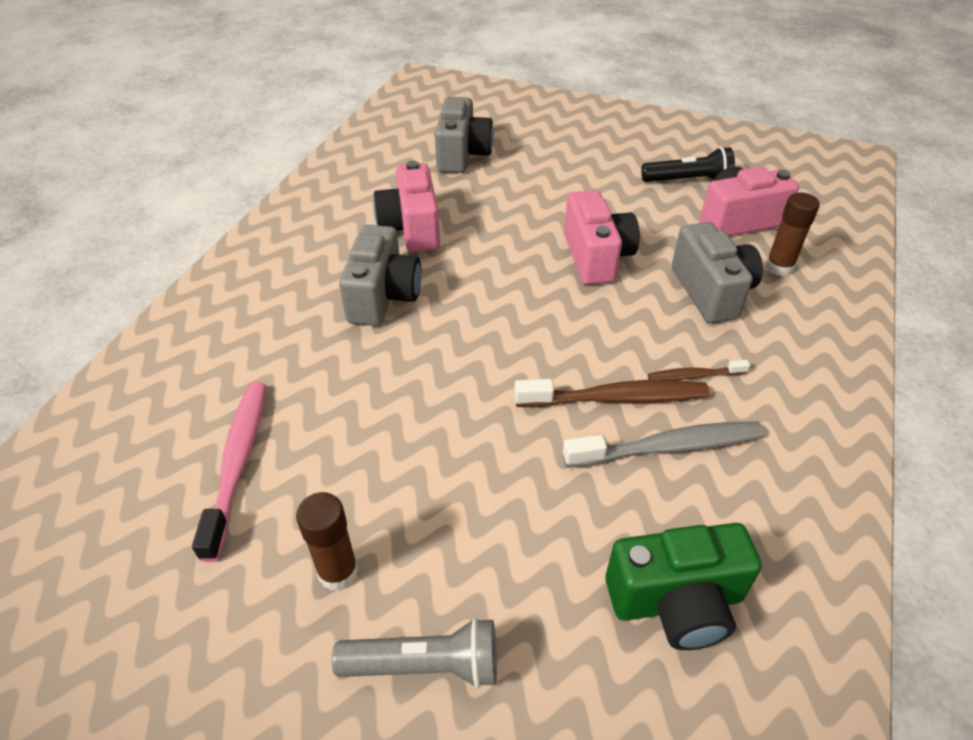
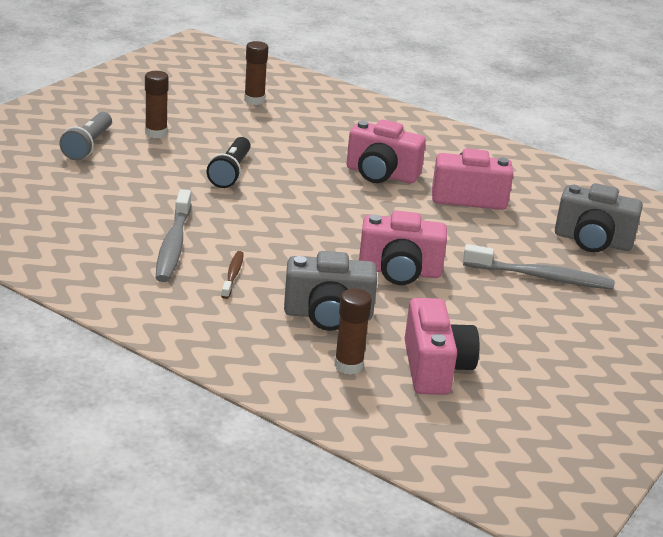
camera: 100 degrees right, 15 degrees down
pink toothbrush [192,382,266,562] -> none
grey camera [339,225,421,326] -> pink camera [346,120,426,183]
brown toothbrush [514,379,710,407] -> none
green camera [605,523,762,650] -> none
black flashlight [641,147,735,182] -> black flashlight moved to [207,137,251,188]
none -> brown glue stick [244,41,268,105]
none -> grey toothbrush [463,244,615,290]

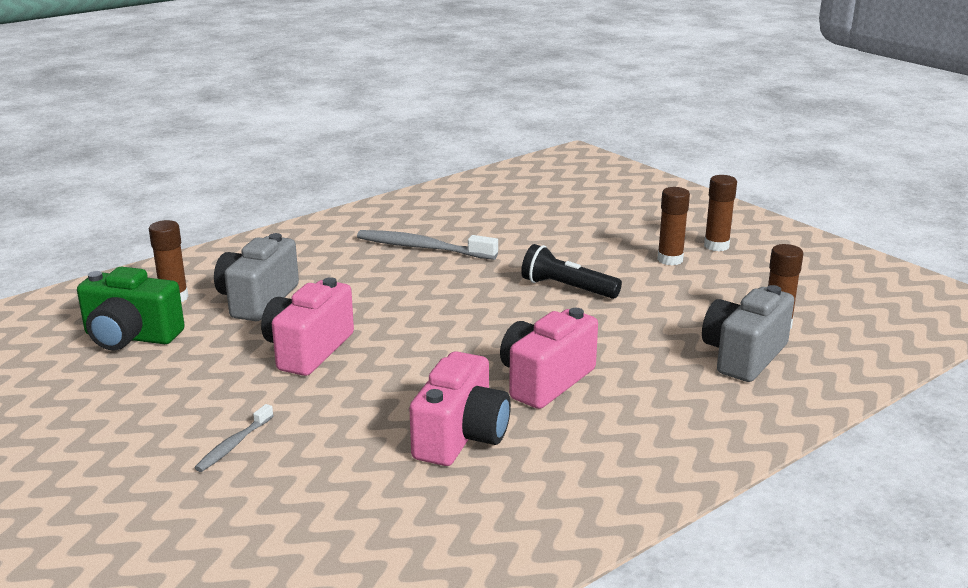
camera: 110 degrees right, 5 degrees down
grey flashlight [59,112,112,161] -> none
brown toothbrush [221,251,244,299] -> none
pink camera [405,298,479,395] -> green camera [77,267,184,350]
grey toothbrush [463,244,615,290] -> grey toothbrush [195,404,274,472], size x0.54
grey camera [555,183,643,252] -> grey camera moved to [702,285,794,382]
none -> brown glue stick [704,175,737,251]

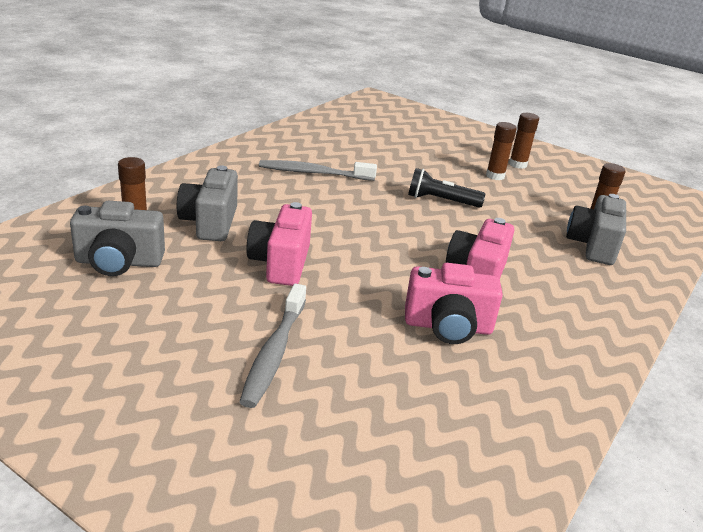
camera: 20 degrees left, 5 degrees up
green camera [77,267,184,350] -> grey camera [70,201,165,276]
grey toothbrush [195,404,274,472] -> grey toothbrush [239,284,306,408], size x1.87
pink camera [409,351,511,466] -> pink camera turned 90 degrees clockwise [405,263,503,344]

